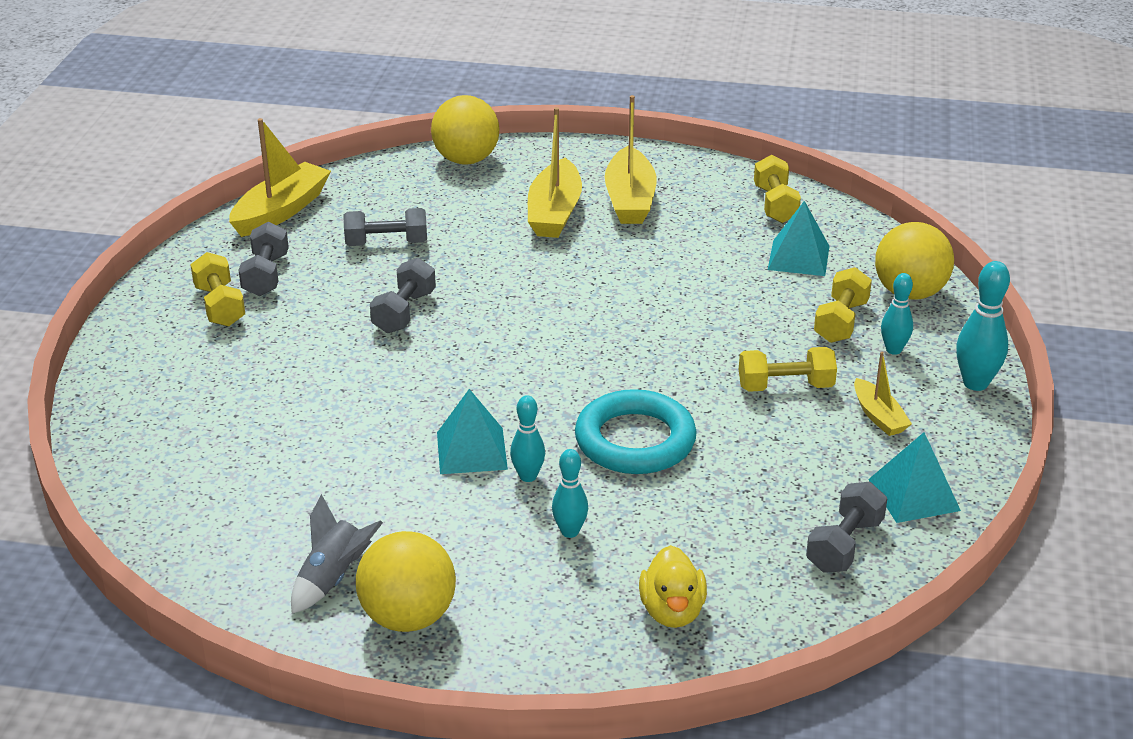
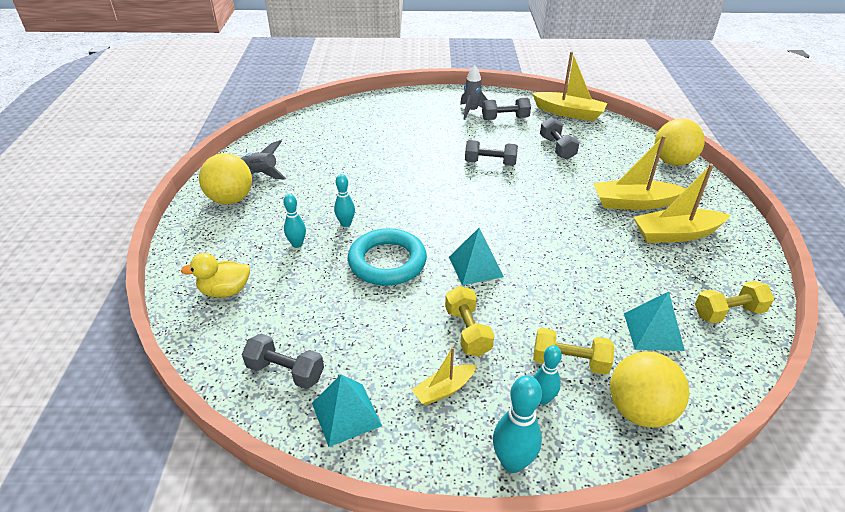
camera: 80 degrees right, 5 degrees up
yellow dumbbell [190,252,245,327] -> grey rocket [460,65,488,120]
turquoise pyramid [437,389,508,474] -> turquoise pyramid moved to [449,228,504,285]

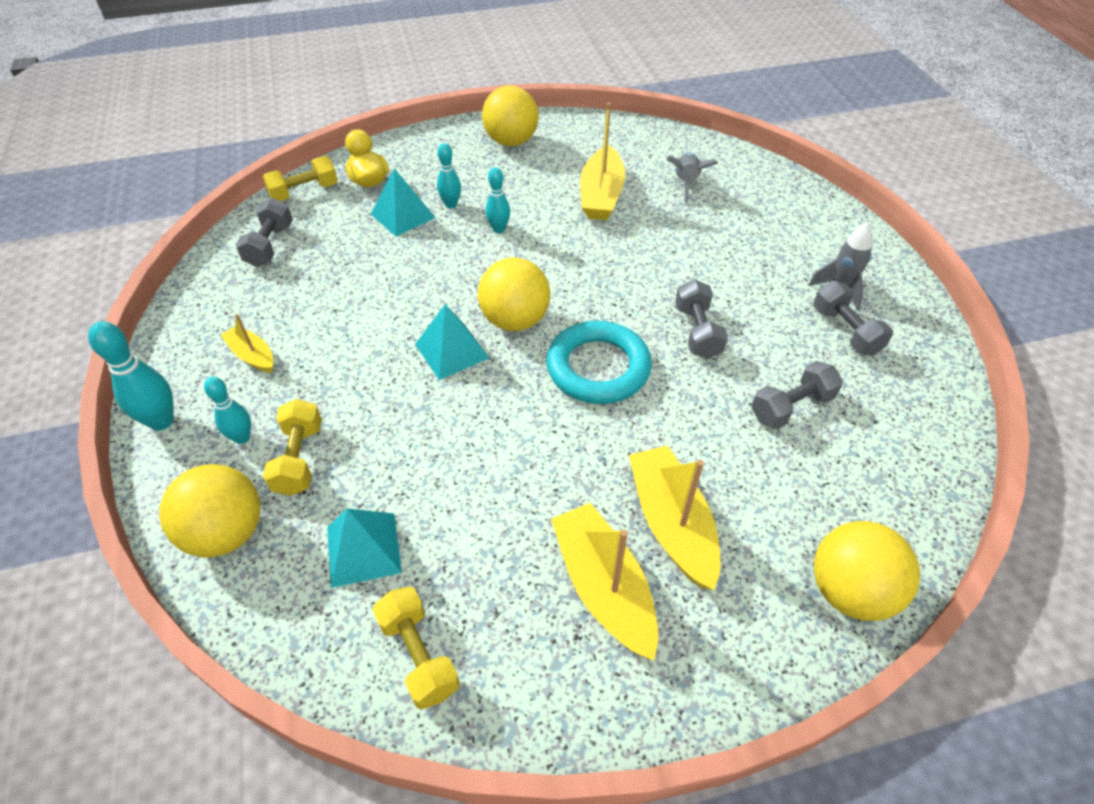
camera: 75 degrees right, 10 degrees up
grey rocket [241,140,286,179] -> grey rocket moved to [667,153,718,204]
turquoise pyramid [312,375,382,447] -> turquoise pyramid moved to [371,168,436,237]
turquoise ring [348,228,427,286] -> turquoise ring moved to [546,321,651,404]
yellow dumbbell [445,286,494,356] -> yellow dumbbell moved to [262,156,338,201]
yellow boat [532,51,607,121] -> yellow boat moved to [580,102,625,220]
none -> yellow ball [478,258,550,331]

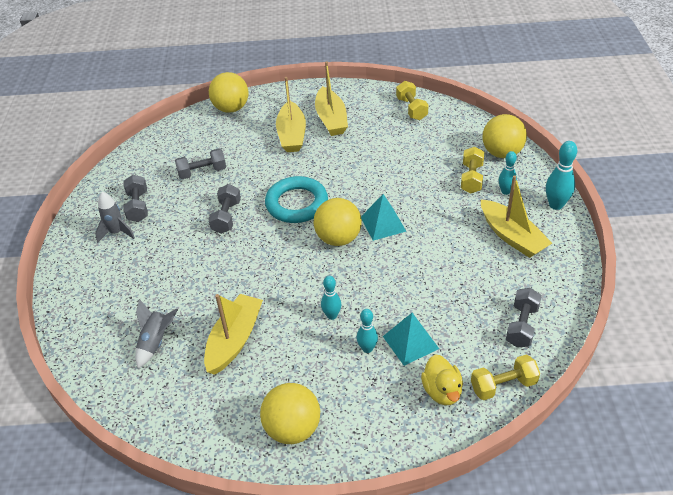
camera: 165 degrees left, 5 degrees down
yellow boat [221,314,274,373] -> yellow boat [481,175,552,258], size x1.79
turquoise pyramid [327,508,402,588] -> none

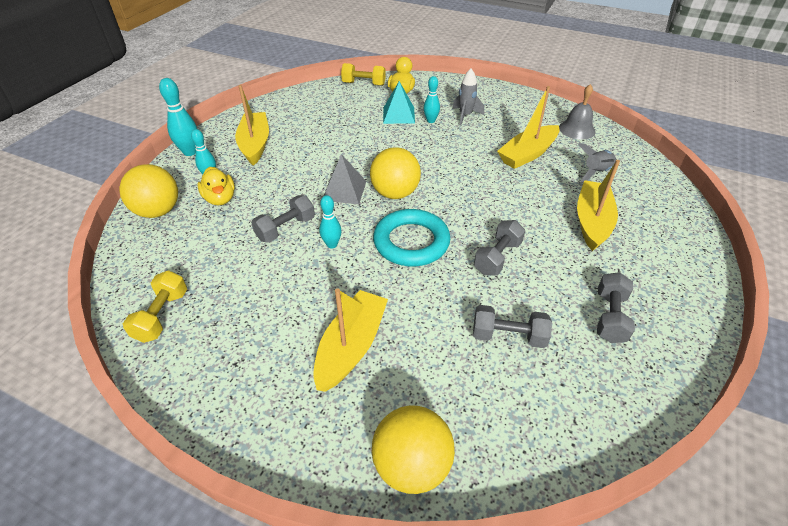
camera: 155 degrees left, 0 degrees up
grey rocket [95,192,135,243] -> grey rocket moved to [452,69,484,126]
yellow ball [260,383,320,444] -> none
yellow boat [315,62,348,136] -> yellow boat moved to [577,160,620,251]
turquoise bowling pin [321,276,341,320] -> turquoise bowling pin moved to [319,195,341,249]
turquoise pyramid [361,194,406,241] -> grey pyramid [324,154,366,204]
yellow dumbbell [461,146,484,194] -> yellow duck [197,167,235,205]
grey dumbbell [506,288,542,348] -> grey dumbbell moved to [251,195,315,243]
none -> grey bell [559,84,595,140]

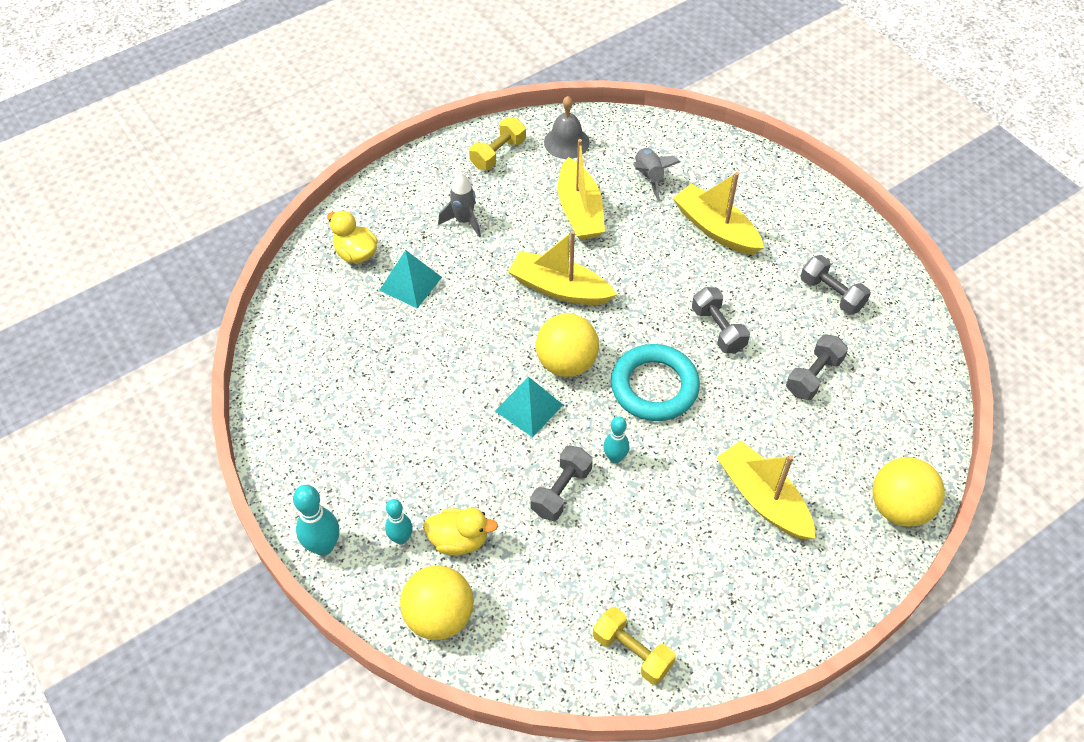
camera: 60 degrees left, 10 degrees up
yellow boat [235,85,269,166] -> yellow boat moved to [508,231,617,305]
grey dumbbell [251,195,315,243] -> grey dumbbell turned 45 degrees clockwise [530,445,593,521]
grey pyramid [324,154,366,204] -> turquoise pyramid [495,376,563,438]
yellow dumbbell [341,63,386,86] -> yellow dumbbell moved to [469,117,526,170]
turquoise bowling pin [424,76,440,123] -> none

